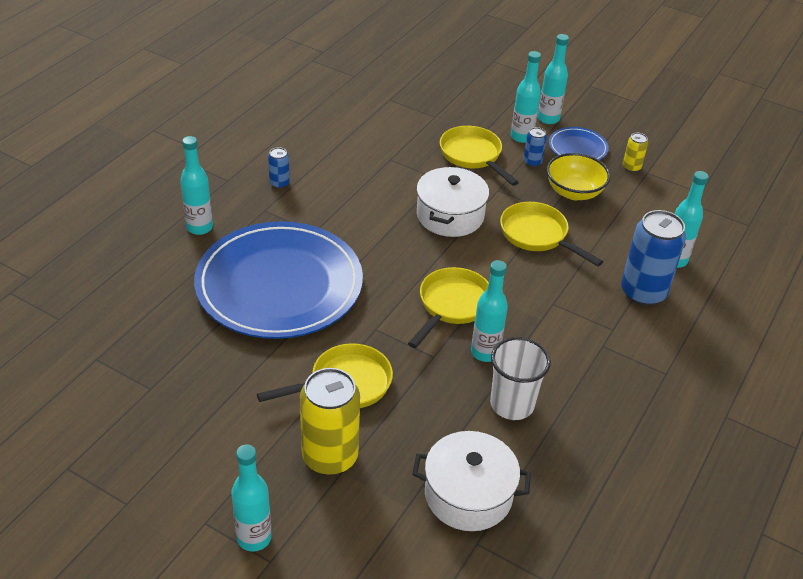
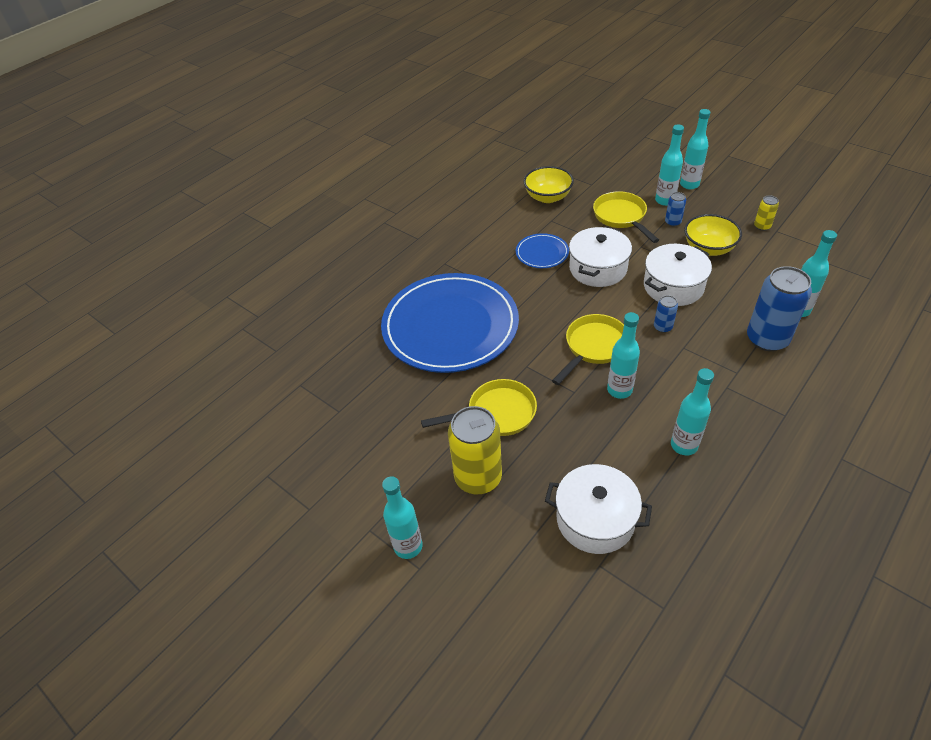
camera: 15 degrees right, 5 degrees up
turquoise bottle [180,136,213,235] -> turquoise bottle moved to [671,368,714,455]
blue can [268,147,290,189] -> blue can moved to [654,295,678,333]
white cup [490,337,551,420] -> none
yellow pan [500,202,603,266] -> white pot [644,244,712,306]
blue plate [549,127,609,160] -> blue plate moved to [516,233,569,268]
none -> yellow bowl [524,166,574,203]

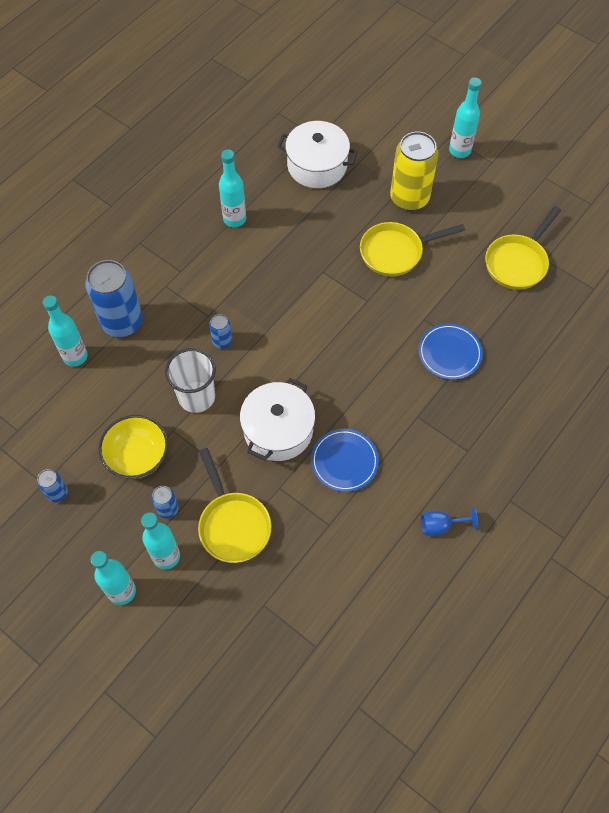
camera: 175 degrees right, 15 degrees up
blue plate [381,273,519,373] -> blue plate [418,323,483,380], size x0.43
yellow bowl [524,166,574,203] -> none
yellow pan [552,314,624,385] -> yellow pan moved to [485,206,561,290]
turquoise bottle [607,312,640,399] -> none
white pot [644,244,712,306] -> white cup [165,348,216,413]
yellow can [754,196,779,231] -> blue can [37,469,68,502]
none -> blue goblet [421,507,478,536]

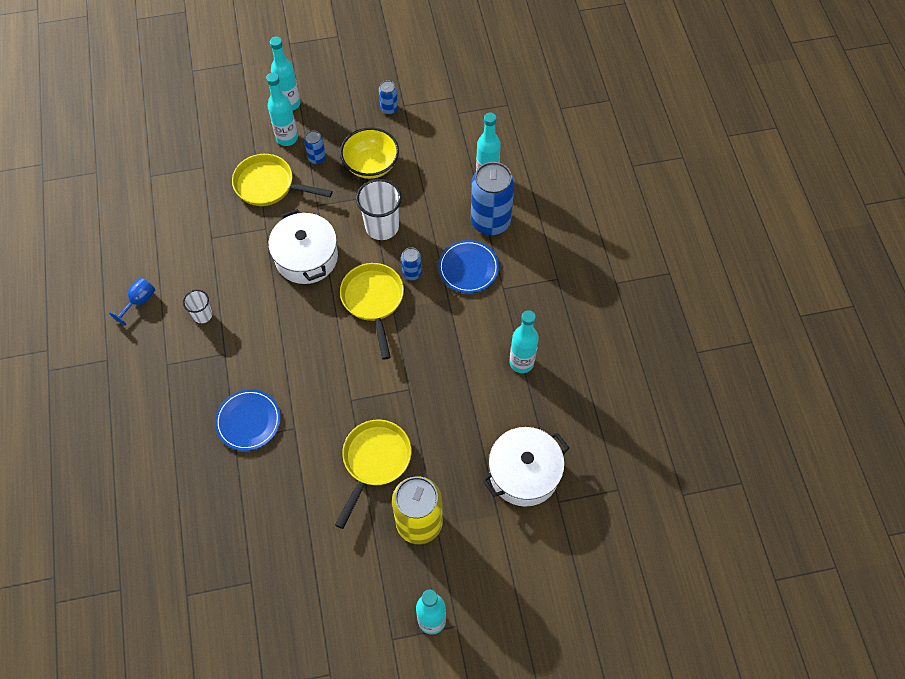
camera: 130 degrees right, 0 degrees up
blue plate [311,429,379,492] -> blue plate moved to [438,240,499,293]
yellow pan [485,206,561,290] -> yellow pan moved to [340,263,404,360]
none -> white cup [183,290,212,323]

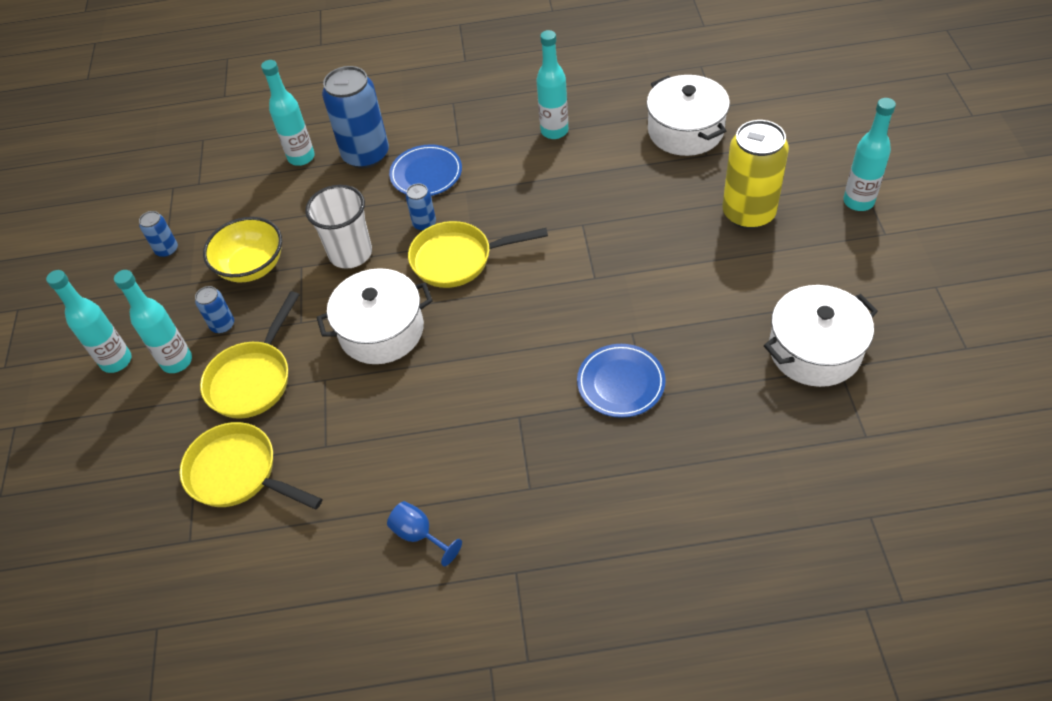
camera: 80 degrees left, 10 degrees down
white cup [183,290,212,323] -> none
yellow pan [335,420,412,529] -> yellow pan moved to [180,422,322,509]
none -> white pot [764,285,878,387]

